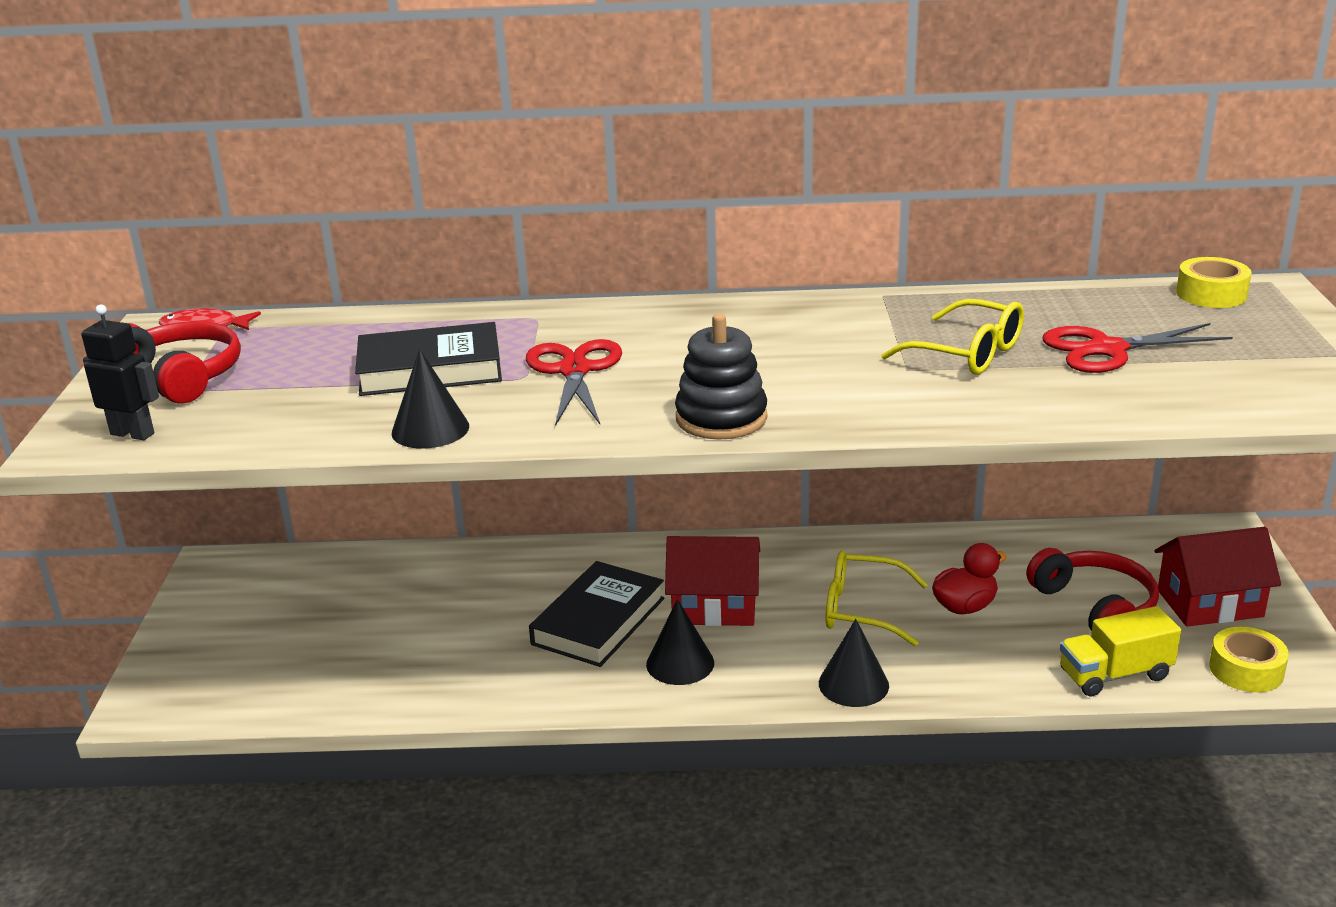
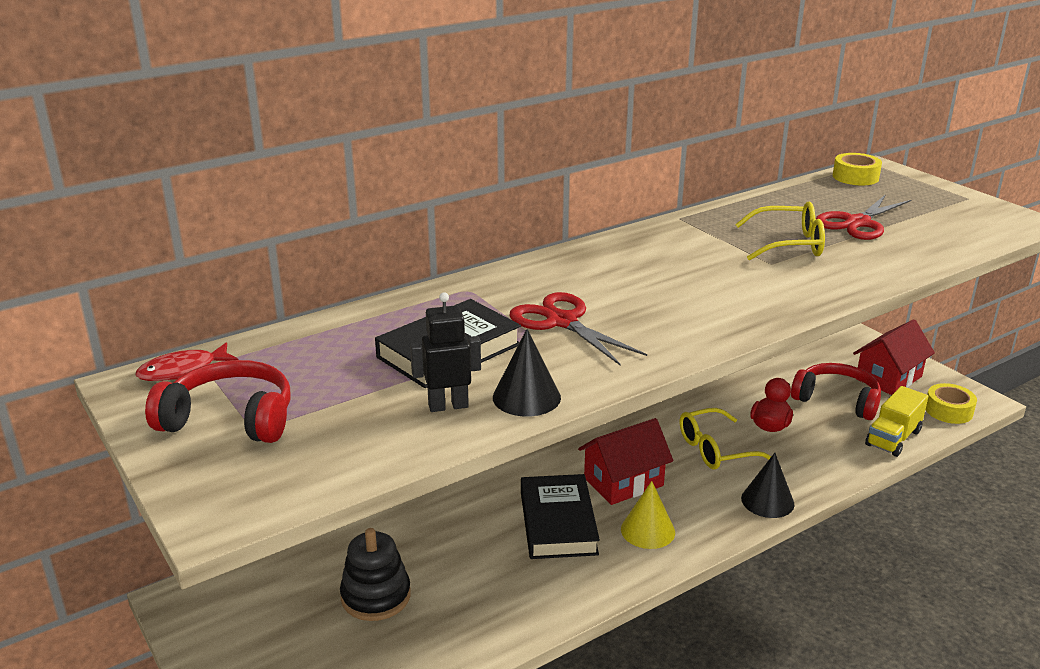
camera: 35 degrees left, 0 degrees up
black robot [81,304,159,440] -> black robot moved to [410,292,481,412]
black cone [646,599,714,685] -> yellow cone [621,481,675,549]
black stacking toy [675,314,767,440] -> black stacking toy moved to [340,528,411,621]

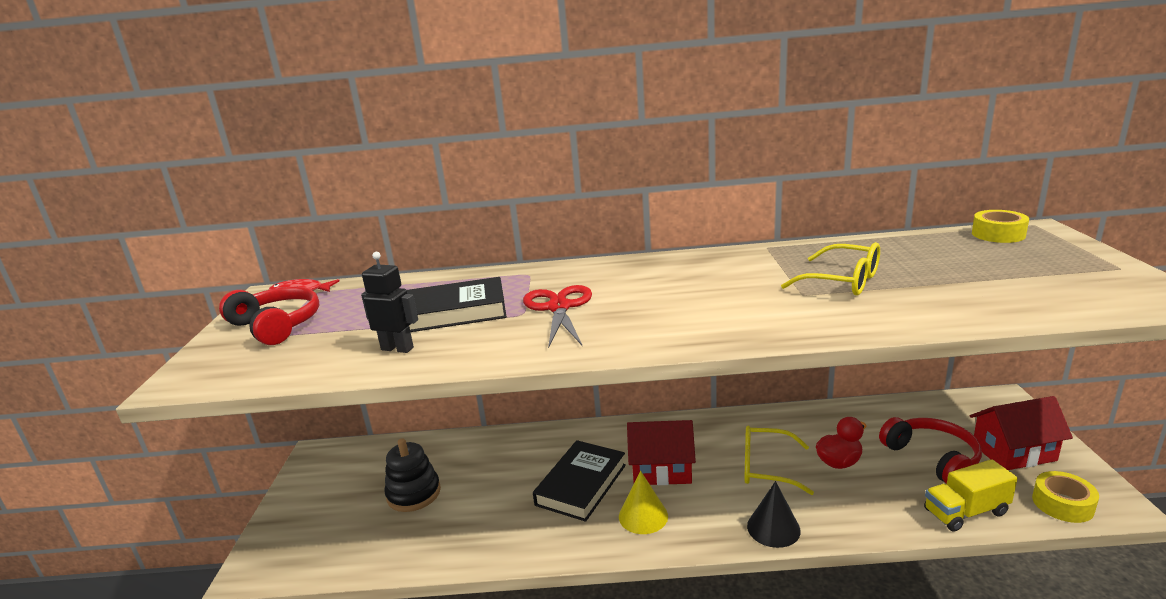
camera: 35 degrees right, 5 degrees down
black cone [493,329,561,417] -> none
red scissors [816,194,911,240] -> none

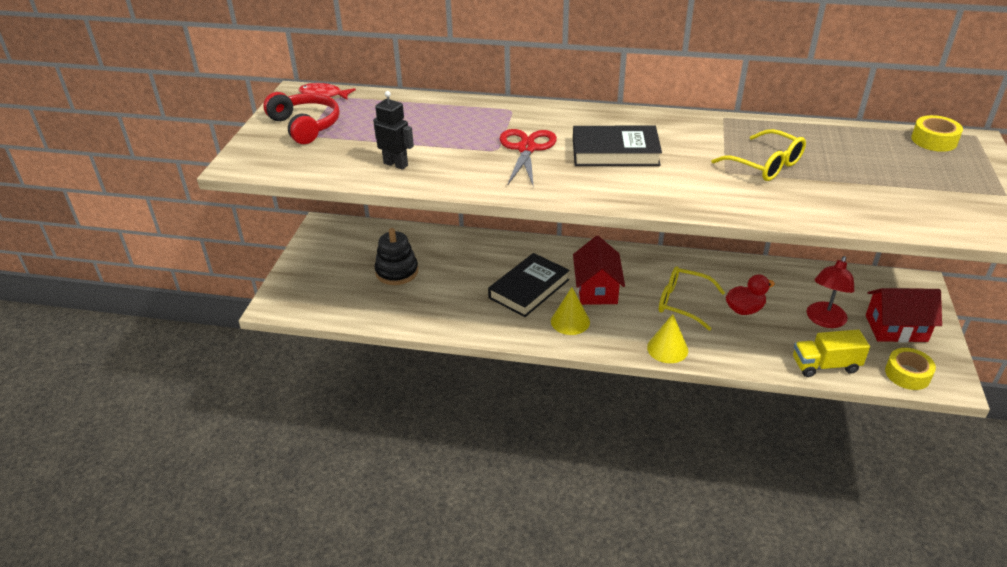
camera: 10 degrees right, 15 degrees up
black book [407,277,507,332] -> black book moved to [573,126,662,166]
red house [627,420,696,485] -> red house turned 75 degrees clockwise [573,236,625,305]
black cone [747,481,801,548] -> yellow cone [647,314,688,363]
red headphones [879,417,982,484] -> red lamp [807,256,855,328]

